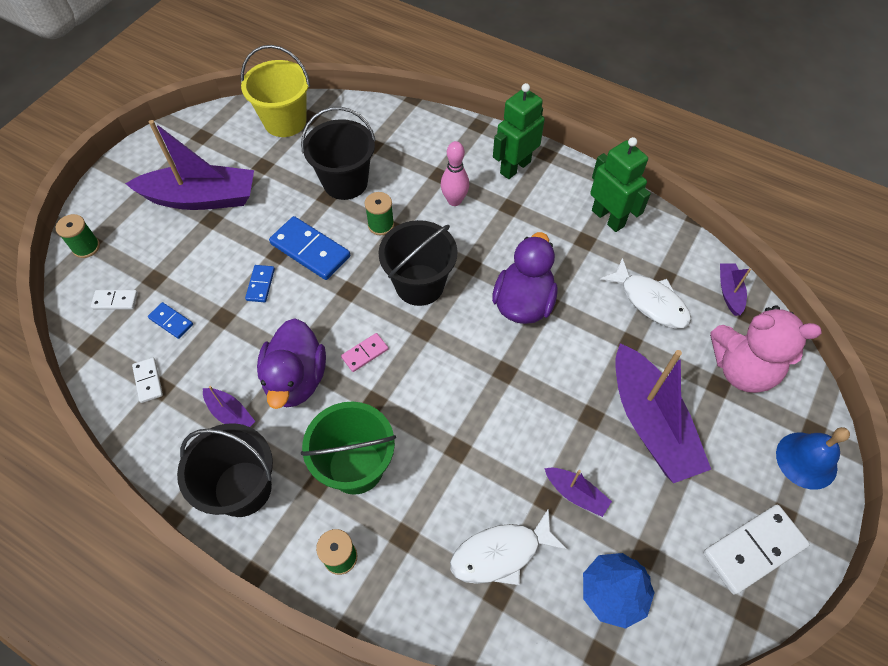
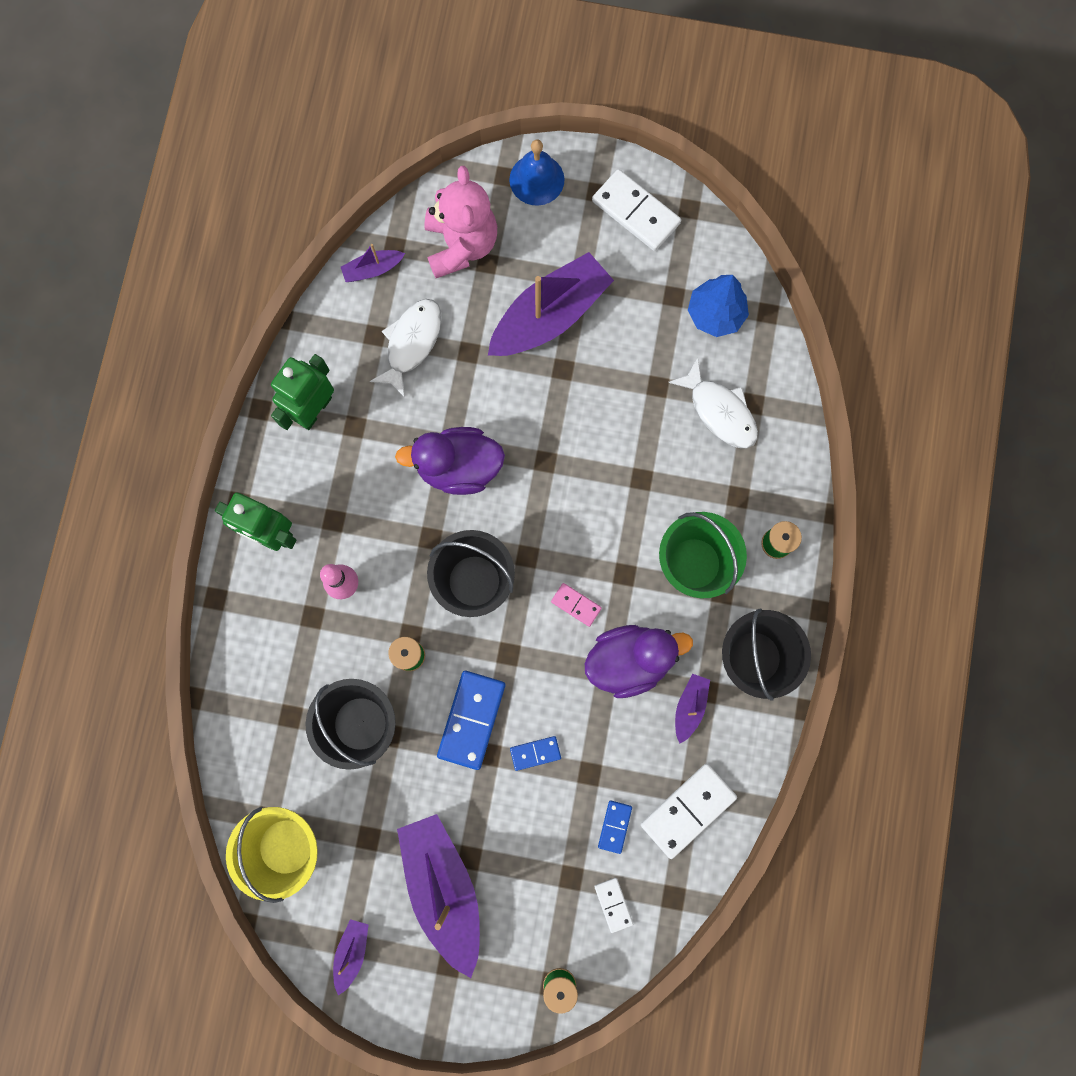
camera: 110 degrees left, 20 degrees up
white domino [132,358,163,403] -> white domino [641,764,737,859], size x1.91
purple boat [544,468,612,517] -> purple boat moved to [333,919,368,995]

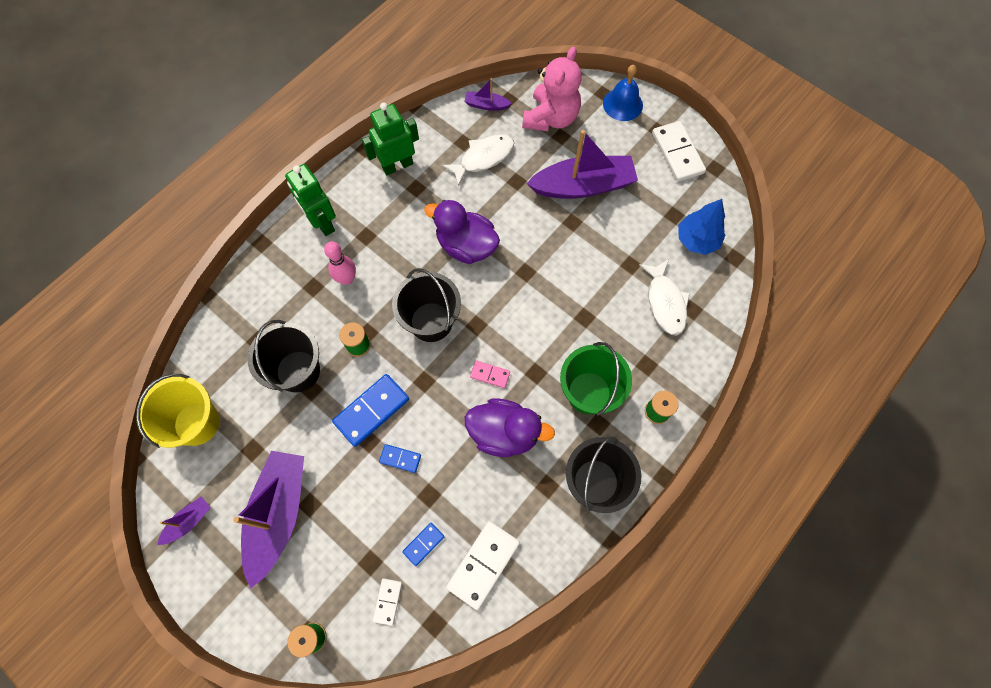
camera: 30 degrees right, 10 degrees down
pink domino [551,583,602,627] -> pink domino turned 45 degrees counterclockwise [470,360,510,388]
white domino [641,764,737,859] -> white domino turned 45 degrees counterclockwise [446,521,520,610]
purple boat [675,674,710,743] -> none

